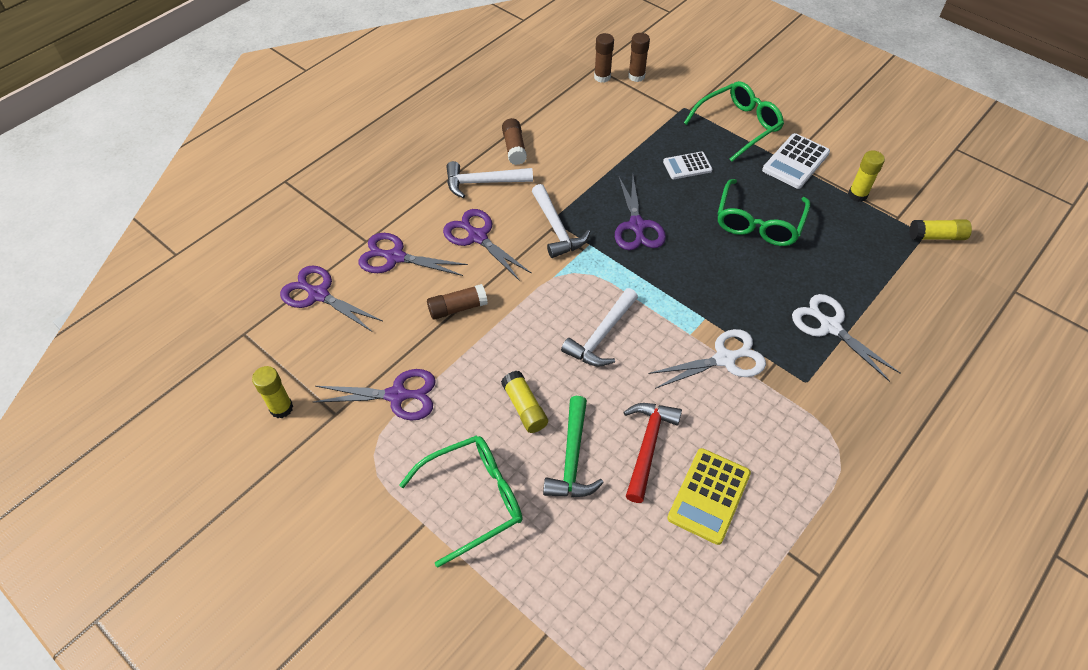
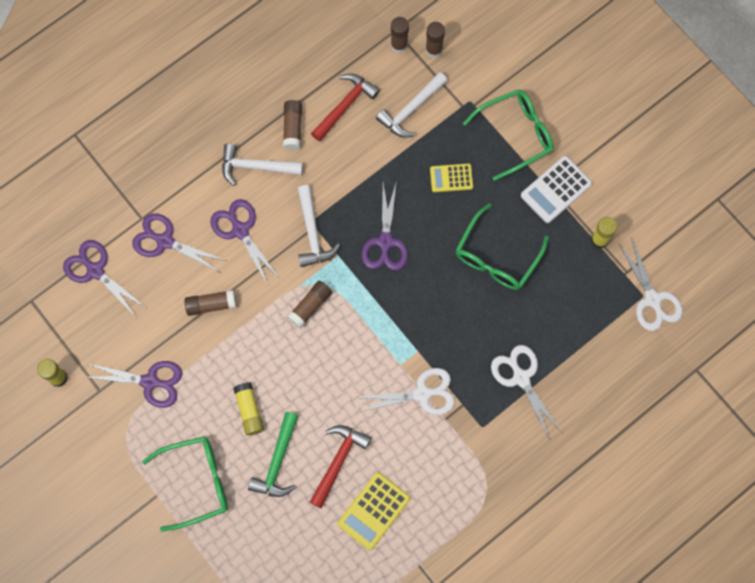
camera: 10 degrees right, 20 degrees up
white hammer [561,288,638,367] -> white hammer moved to [376,72,448,138]
white calculator [663,151,712,179] -> yellow calculator [430,164,473,192]
yellow glue stick [909,219,972,240] -> white scissors [619,240,683,331]
none -> brown glue stick [287,281,332,329]
none -> red hammer [311,73,380,141]

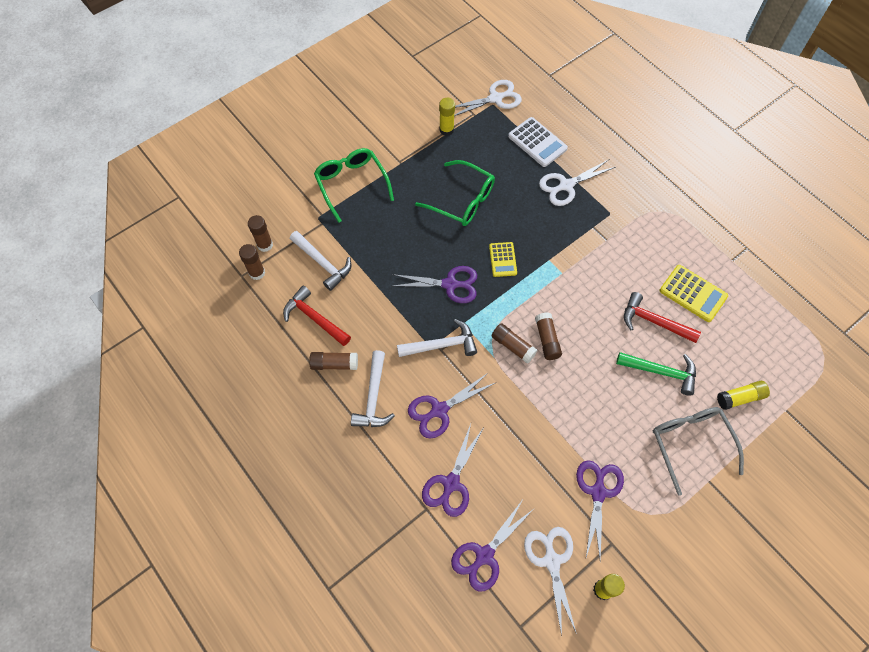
camera: 90 degrees left, 10 degrees down
green glasses [142,436,228,532] -> grey glasses [653,407,744,496]
brown glue stick [184,290,236,316] -> brown glue stick moved to [535,312,562,360]
yellow glue stick [233,382,264,436] -> yellow glue stick moved to [717,381,770,410]
white scissors [357,368,455,415] -> white scissors moved to [524,527,577,636]
yellow calculator [430,164,473,192] -> yellow calculator moved to [489,242,517,277]
white calculator [521,156,592,223] -> white calculator moved to [508,117,568,167]

